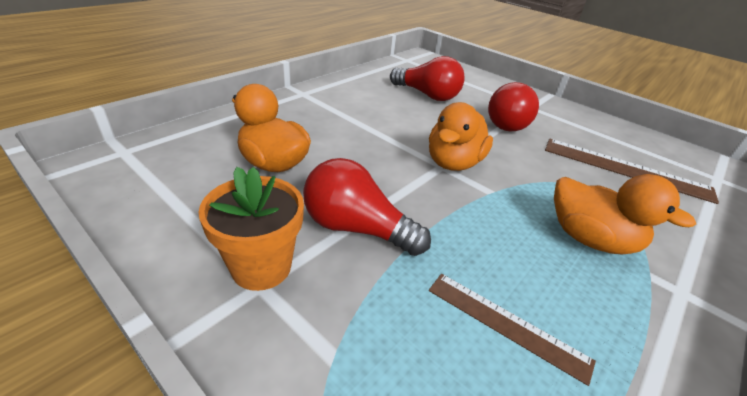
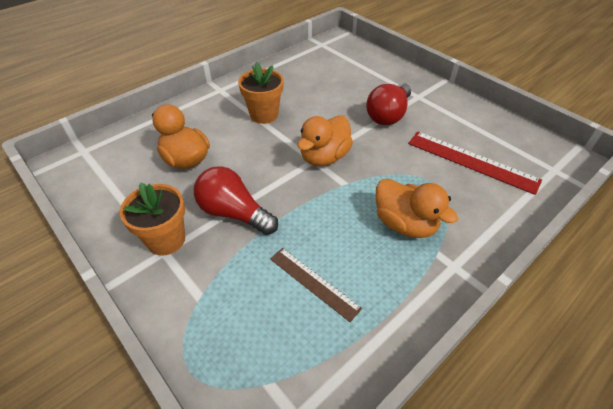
camera: 10 degrees right, 10 degrees up
red light bulb [390,56,465,101] -> none
brown ruler [545,139,719,204] -> red ruler [408,132,542,195]
none -> orange flower pot [238,62,284,124]

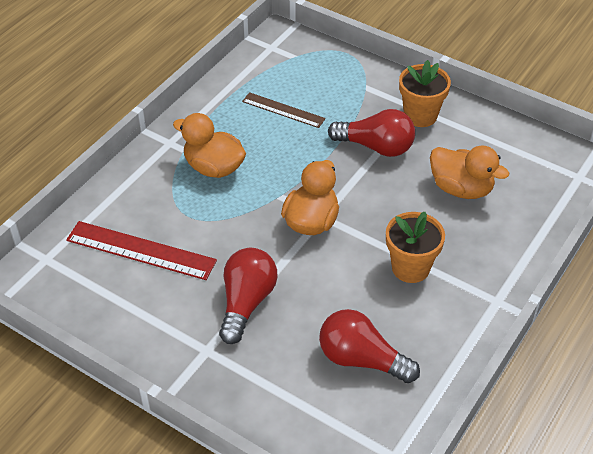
camera: 165 degrees right, 0 degrees up
none -> red light bulb [319,309,420,383]

